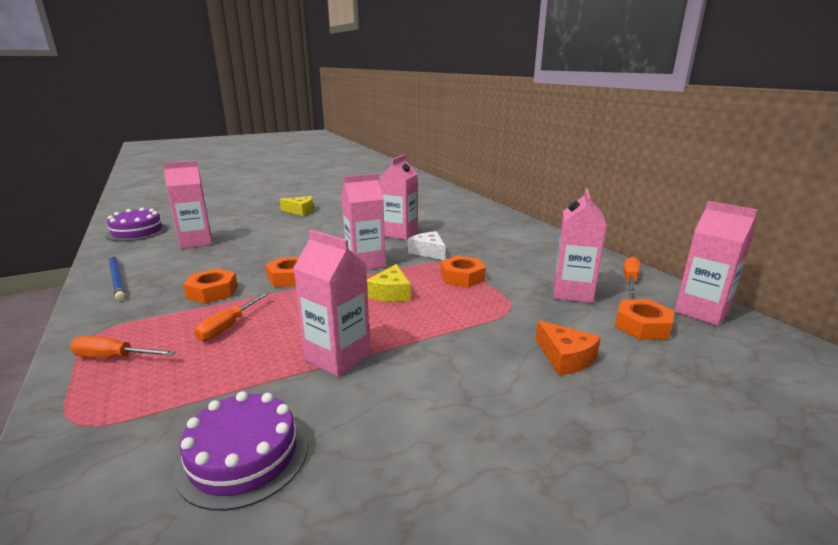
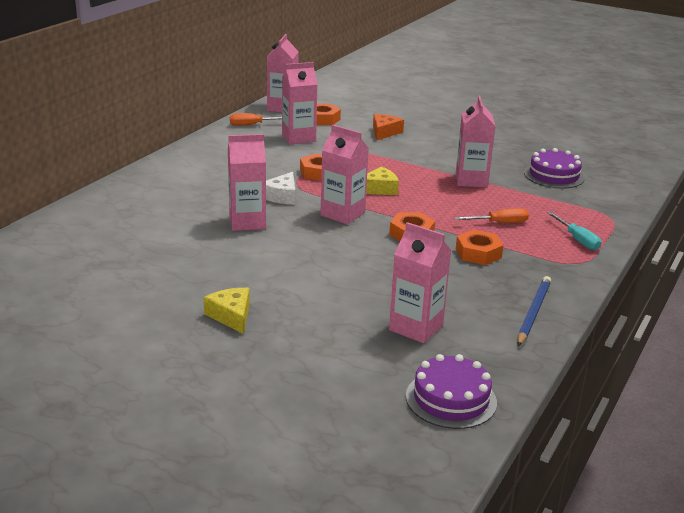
camera: 125 degrees left, 5 degrees up
orange screwdriver [70,336,176,358] -> turquoise screwdriver [548,212,601,250]

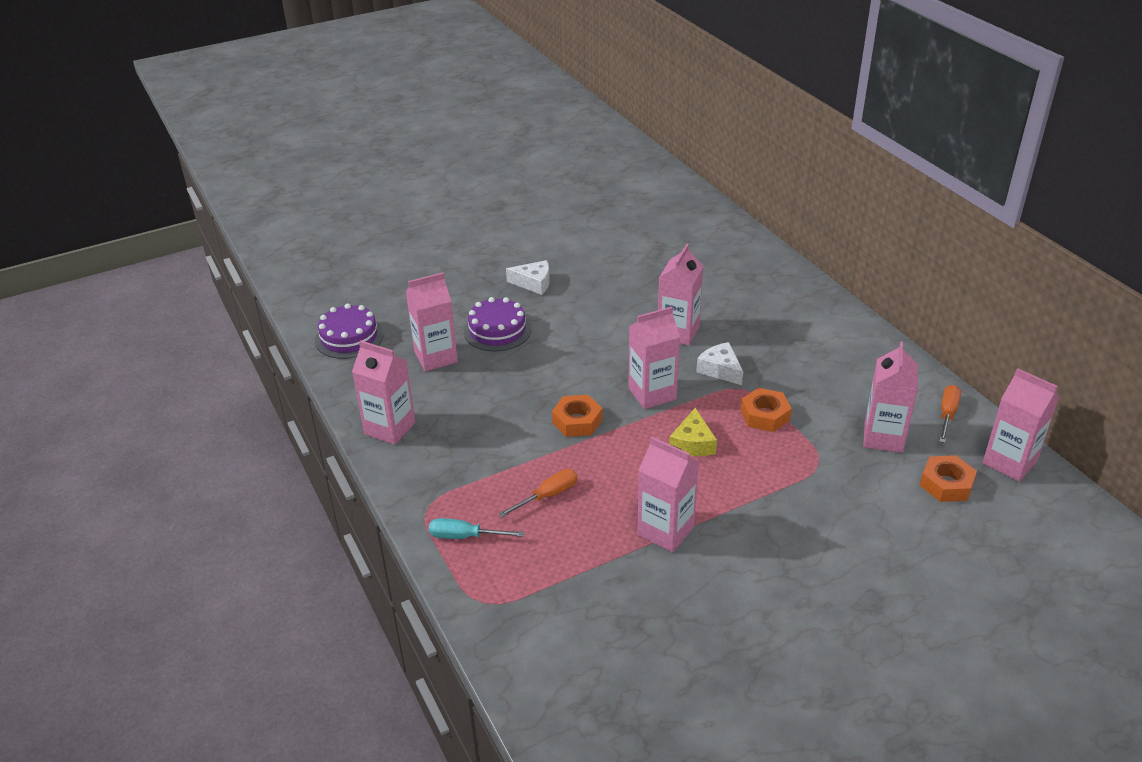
camera: 125 degrees right, 10 degrees up
yellow cheese [204,288,250,334] -> white cheese [506,260,550,295]
orange cheese [373,114,404,140] -> none
orange screwdriver [455,208,529,223] -> orange screwdriver turned 150 degrees counterclockwise [498,469,578,518]
orange nut [456,230,503,265] -> none
blue pencil [517,276,551,346] -> pink carton [352,340,415,445]
purple cake [524,148,585,189] -> purple cake moved to [464,297,532,351]

